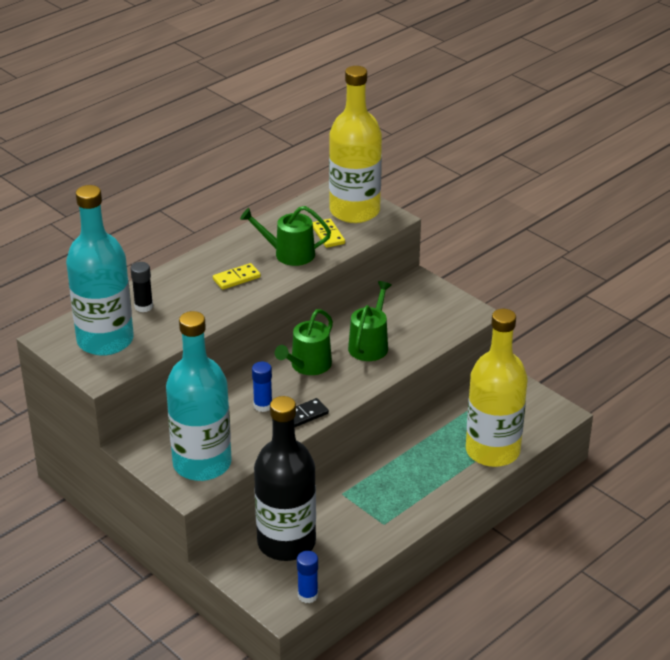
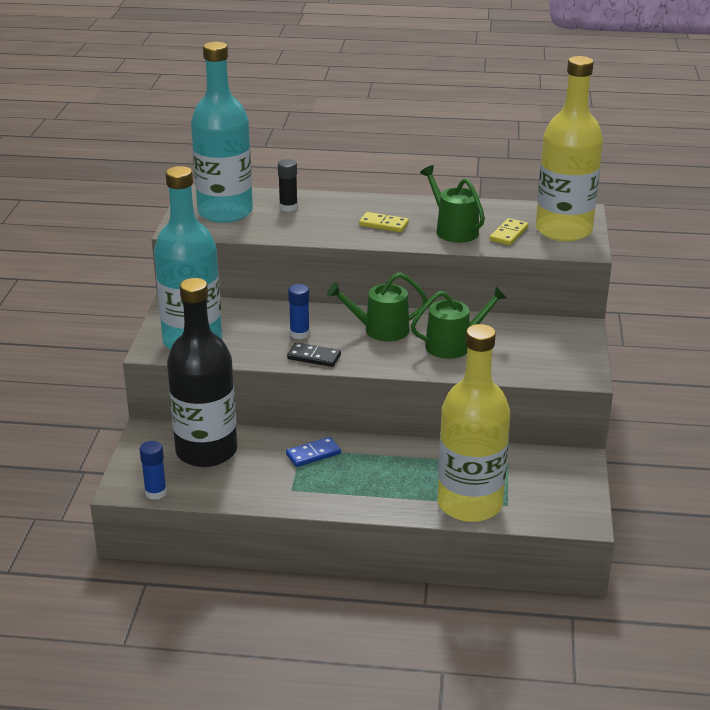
camera: 50 degrees right, 5 degrees down
none -> blue domino [286,437,341,467]

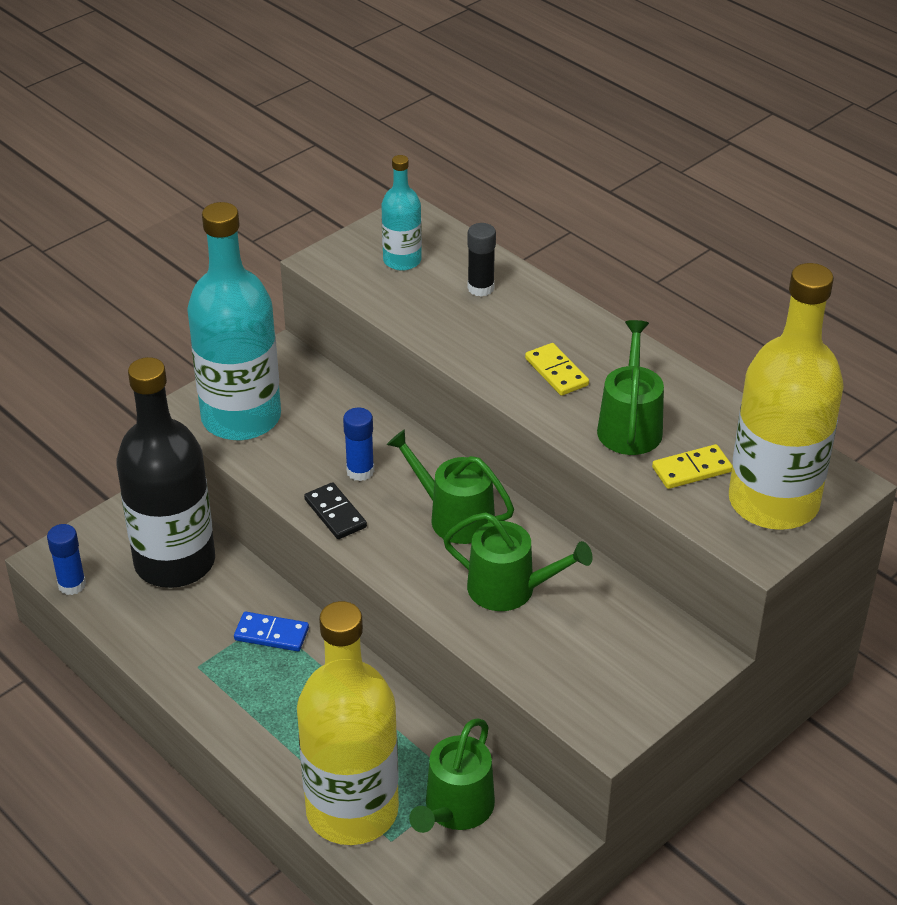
camera: 40 degrees right, 10 degrees up
turquoise bottle [191,42,253,223] -> turquoise bottle [381,155,422,271], size x0.49
none -> green watering can [409,718,495,833]

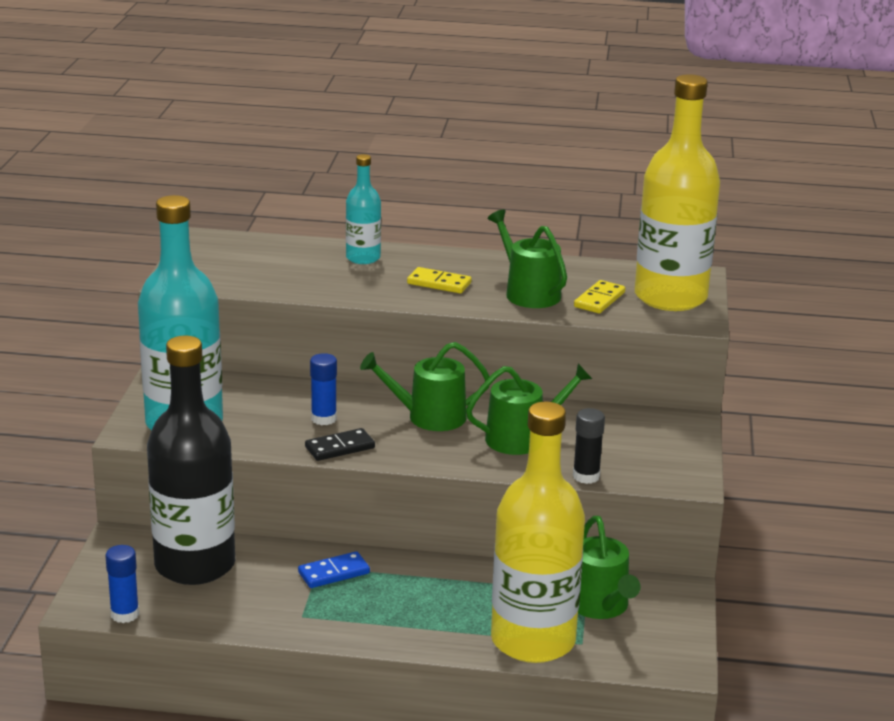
camera: 40 degrees left, 15 degrees down
black domino [304,482,367,539] -> black domino turned 45 degrees counterclockwise [305,428,375,461]
turquoise bottle [381,155,422,271] -> turquoise bottle moved to [346,154,381,264]
black glue stick [468,223,496,297] -> black glue stick moved to [573,408,605,484]

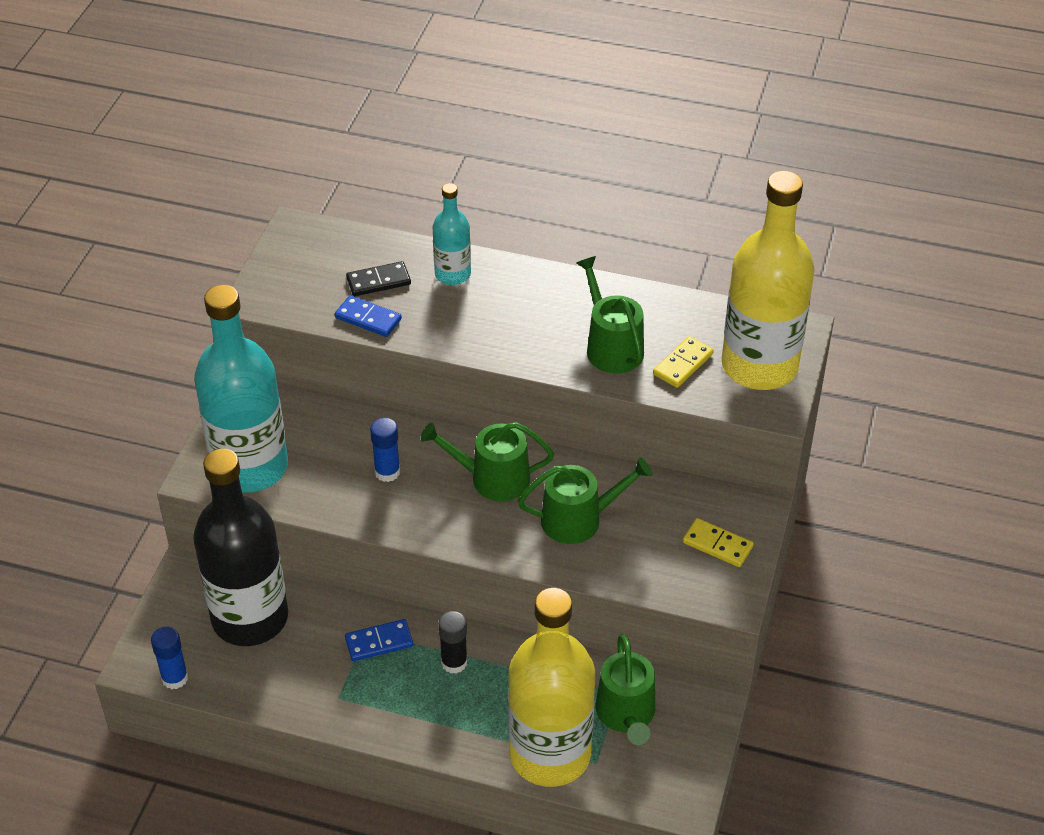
camera: 10 degrees right, 20 degrees up
black domino [305,428,375,461] -> black domino moved to [346,261,411,296]
yellow domino [407,267,471,293] -> yellow domino moved to [683,518,754,567]
black glue stick [573,408,605,484] -> black glue stick moved to [438,611,467,674]
none -> blue domino [335,295,402,337]

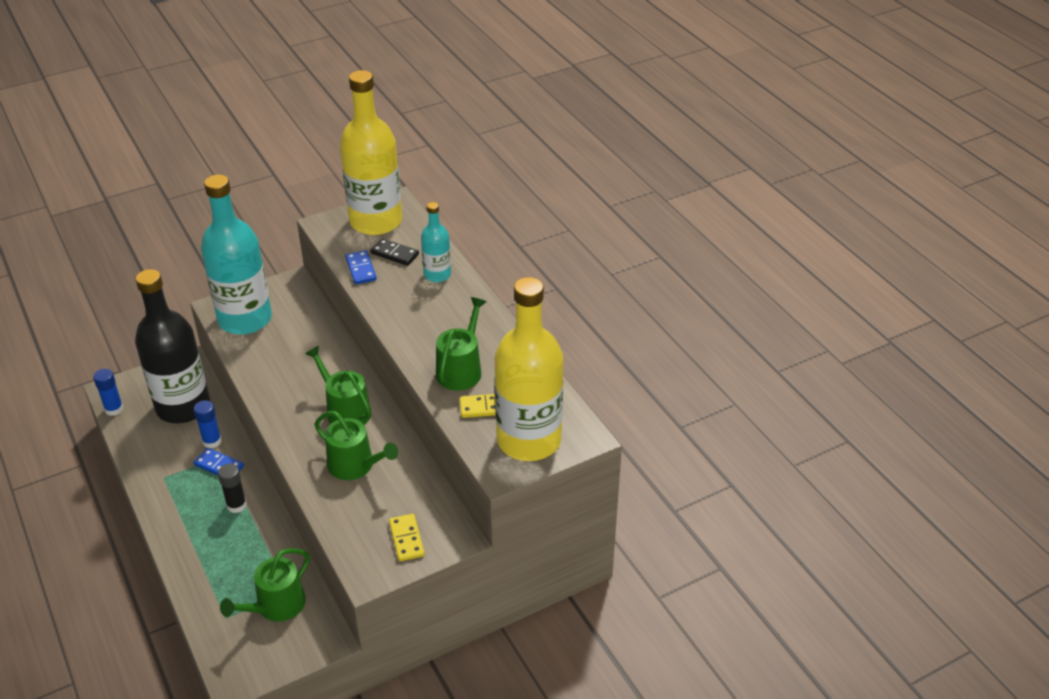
camera: 45 degrees right, 5 degrees down
blue glue stick [370,418,400,482] -> blue glue stick moved to [194,400,222,449]
yellow bottle [508,588,595,787] -> yellow bottle moved to [340,70,402,235]

